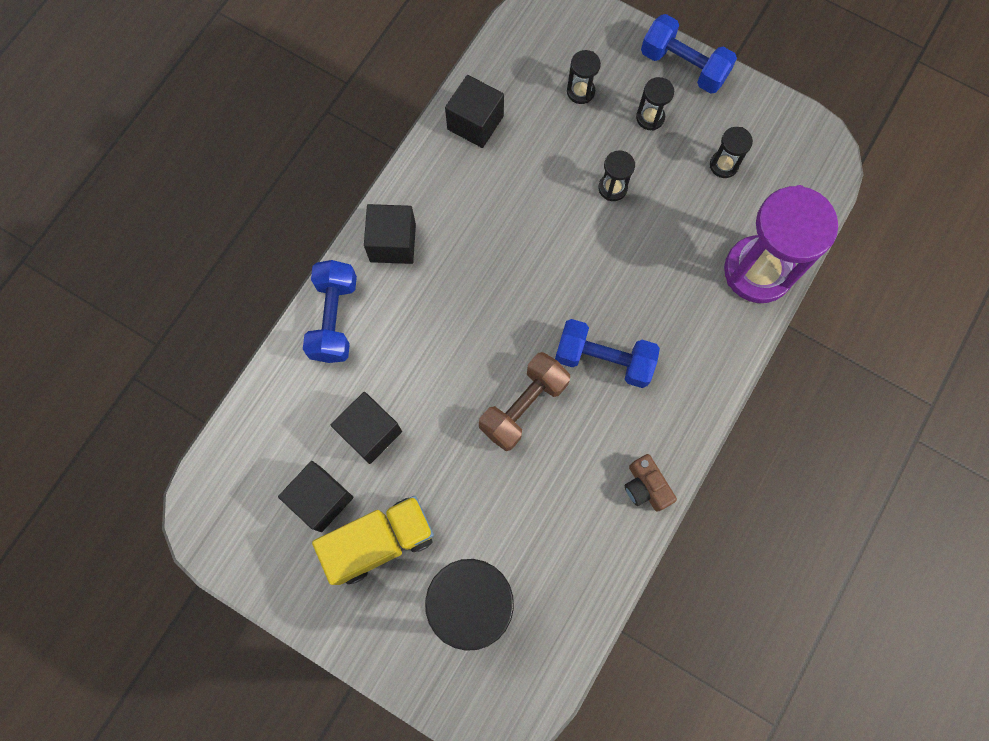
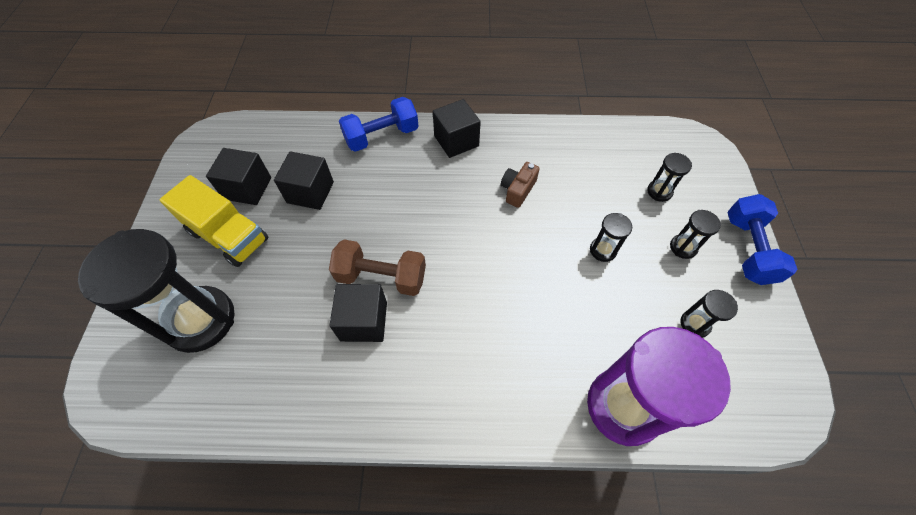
camera: 60 degrees right, 15 degrees down
black cube [445,75,504,148] -> black cube moved to [329,284,387,342]
blue dumbbell [555,319,660,388] -> none
brown camera [625,454,677,512] -> brown camera moved to [501,162,540,208]

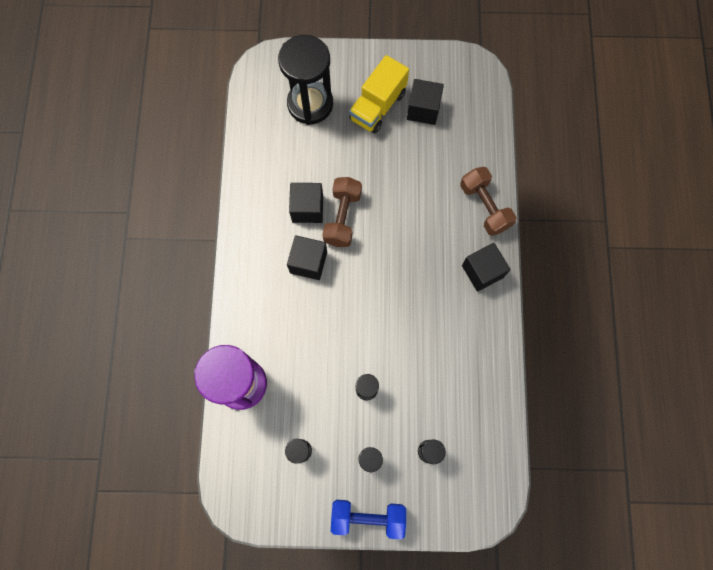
camera: 90 degrees right, 15 degrees up
black cube [274,151,334,210] -> black cube moved to [287,235,327,280]
blue dumbbell [339,97,419,152] -> brown dumbbell [460,167,517,236]
brown camera [501,162,540,208] -> none

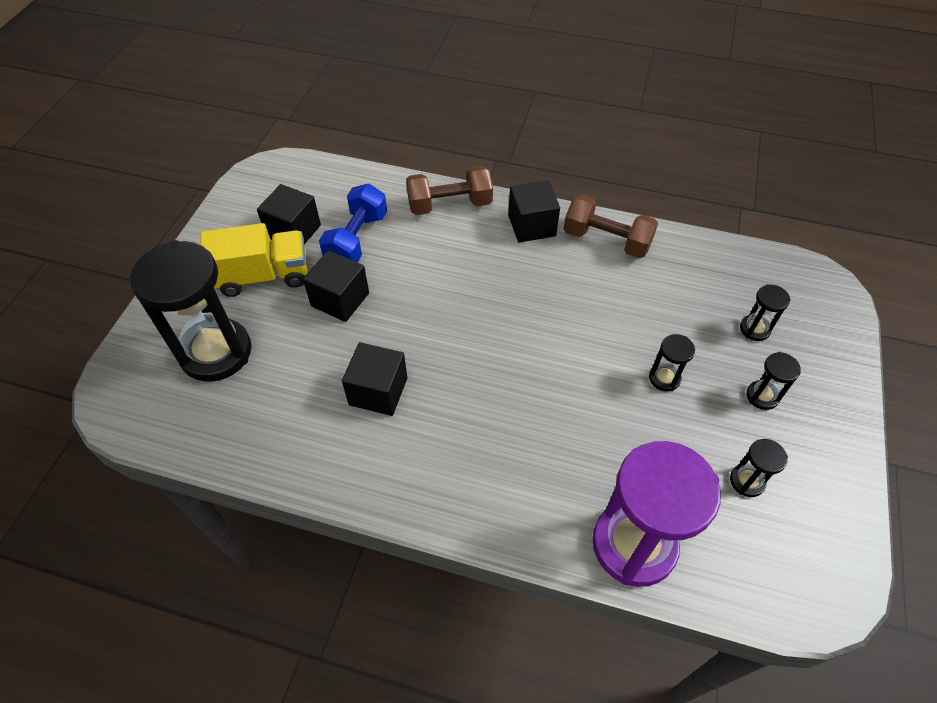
camera: 75 degrees left, 20 degrees down
black cube [287,235,327,280] -> black cube moved to [303,250,369,322]
brown dumbbell [322,177,362,247] -> brown dumbbell moved to [564,195,658,258]
blue dumbbell [331,500,406,540] -> blue dumbbell moved to [319,184,387,263]
yellow truck [349,55,409,133] -> yellow truck turned 60 degrees counterclockwise [200,223,308,297]

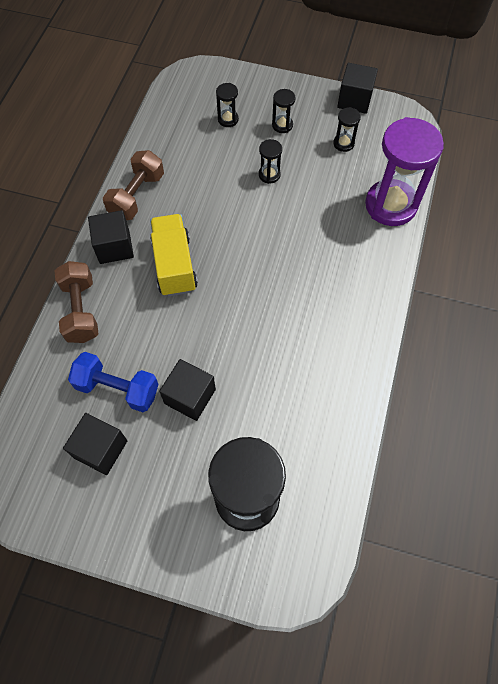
camera: 90 degrees left, 10 degrees up
yellow truck [200,223,308,297] -> yellow truck moved to [150,214,198,297]
black cube [342,342,407,416] -> black cube moved to [337,63,378,114]

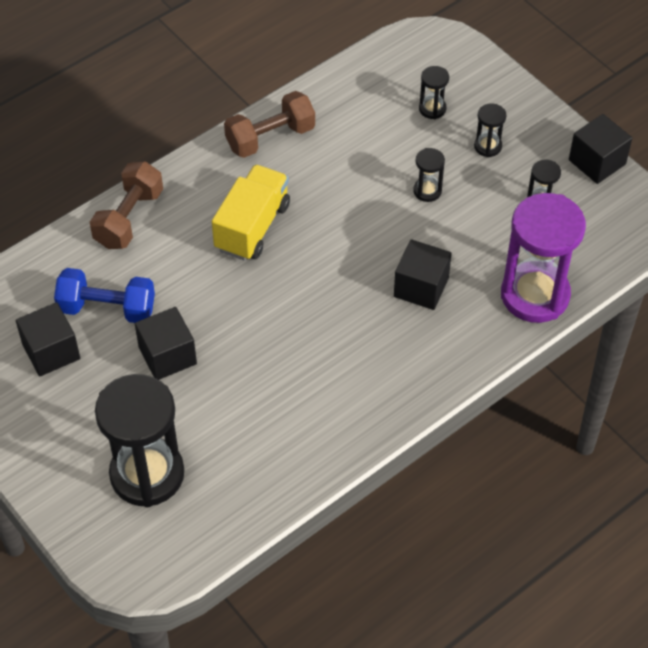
camera: 35 degrees right, 10 degrees down
blue dumbbell [68,352,158,412] -> blue dumbbell turned 45 degrees counterclockwise [54,268,155,323]
black cube [88,210,134,264] -> black cube moved to [394,239,452,310]

